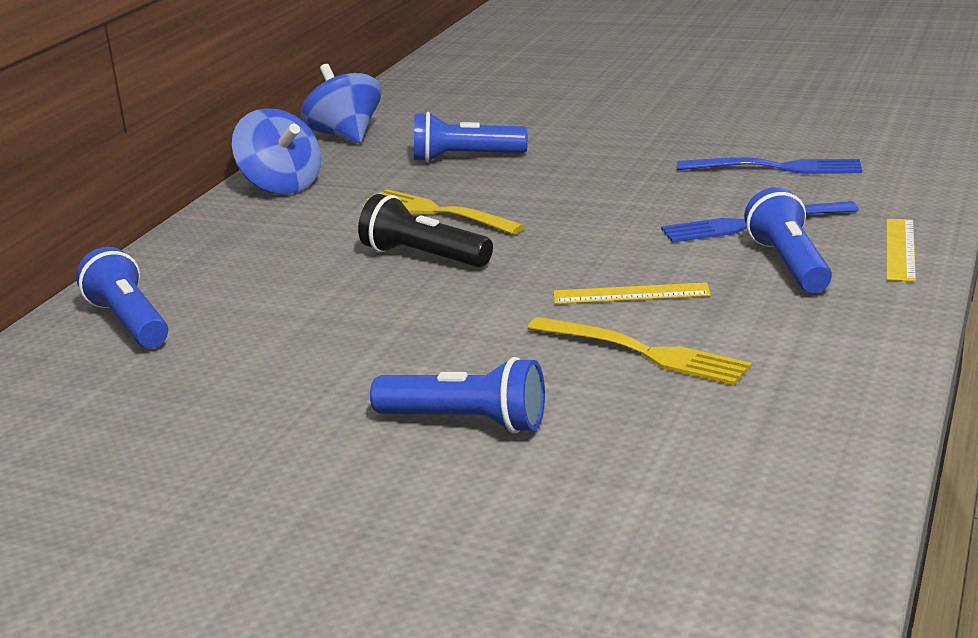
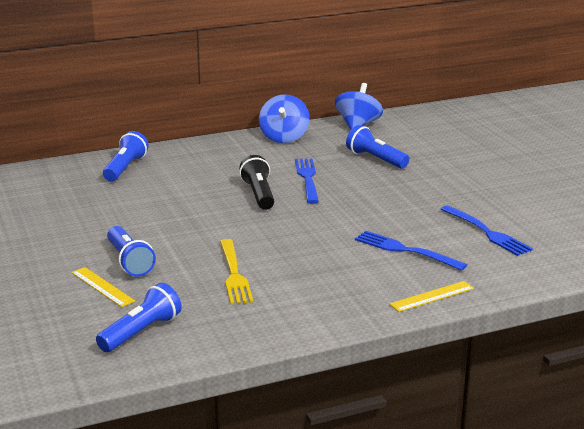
camera: 45 degrees right, 0 degrees up
yellow fork [366,189,525,234] -> blue fork [295,158,319,203]
yellow ruler [554,282,711,304] -> yellow ruler moved to [72,267,135,307]
blue flashlight [744,187,832,293] -> blue flashlight moved to [96,283,182,352]

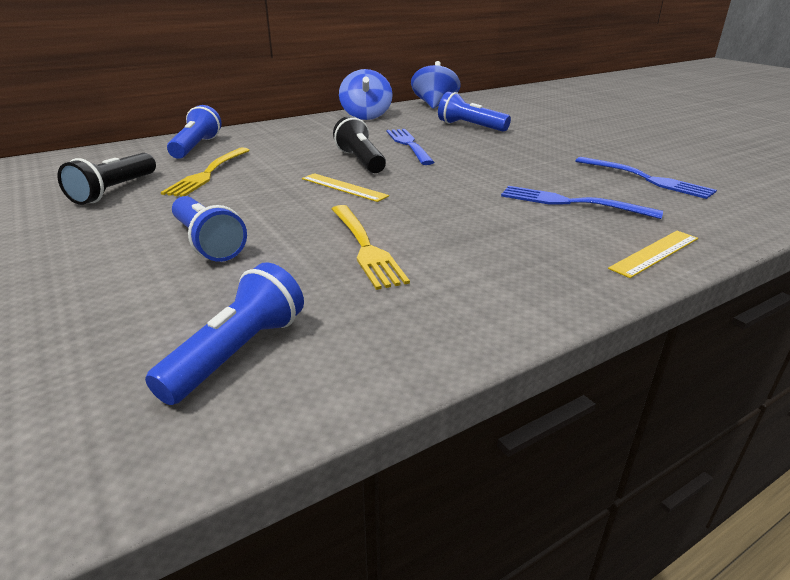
camera: 10 degrees left, 5 degrees up
yellow ruler [72,267,135,307] -> yellow ruler moved to [302,173,389,202]
none -> black flashlight [57,153,156,205]
none -> yellow fork [161,147,250,197]

